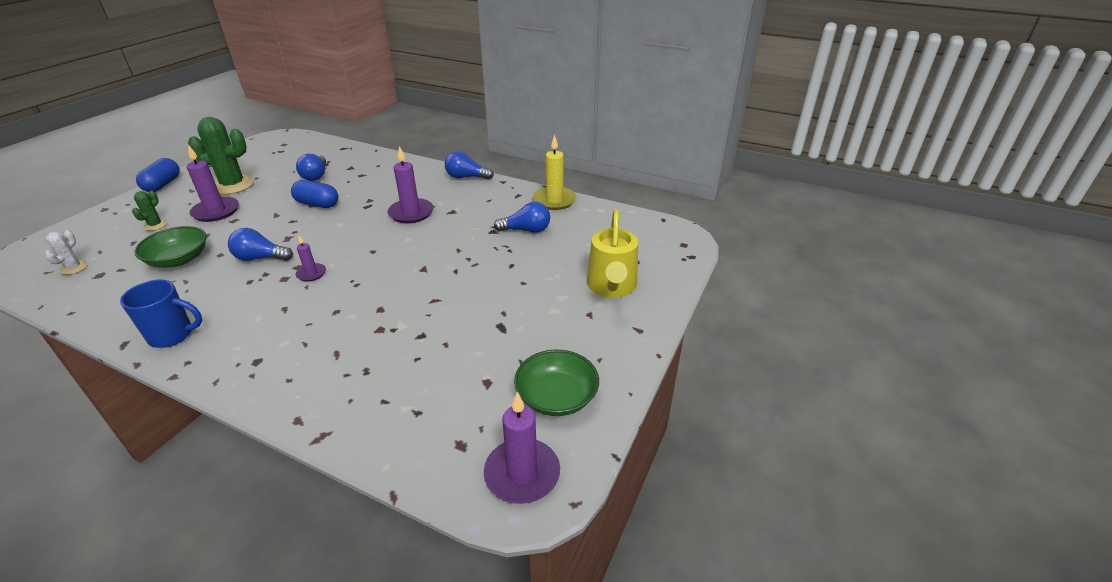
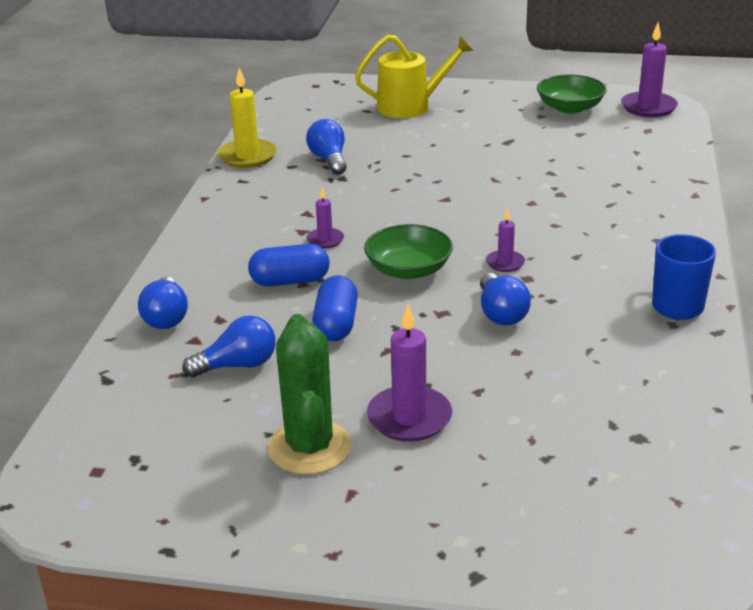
camera: 105 degrees left, 5 degrees down
white cactus [45,230,88,275] -> none
green cactus [132,190,167,231] -> none
green bowl [134,226,207,268] -> green bowl moved to [364,224,453,279]
blue capsule [136,158,180,192] -> blue capsule moved to [248,244,329,286]
purple candle [388,146,433,223] -> purple candle [307,187,344,248], size x0.56
blue light bulb [445,151,494,180] -> blue light bulb moved to [138,277,188,329]

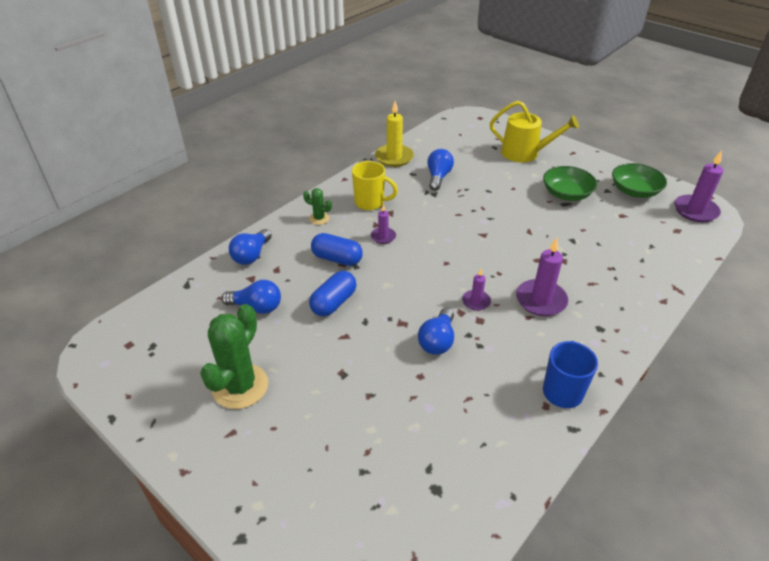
camera: 30 degrees right, 10 degrees up
green bowl [364,224,453,279] -> green bowl moved to [543,166,597,201]
purple candle [367,305,452,442] -> purple candle moved to [516,237,568,316]
none -> green cactus [303,188,332,225]
none -> yellow mug [352,161,398,210]

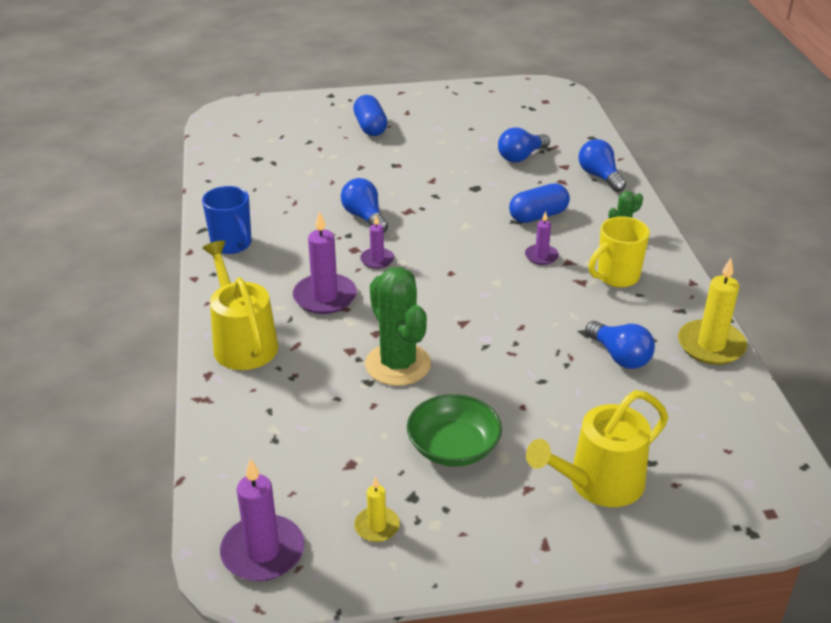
camera: 130 degrees right, 5 degrees down
green cactus [200,304,268,409] -> green cactus moved to [365,267,431,386]
blue capsule [309,271,357,316] -> blue capsule moved to [353,95,388,136]
green bowl [612,163,667,198] -> yellow candle [354,476,400,542]
none -> yellow watering can [203,241,278,370]

